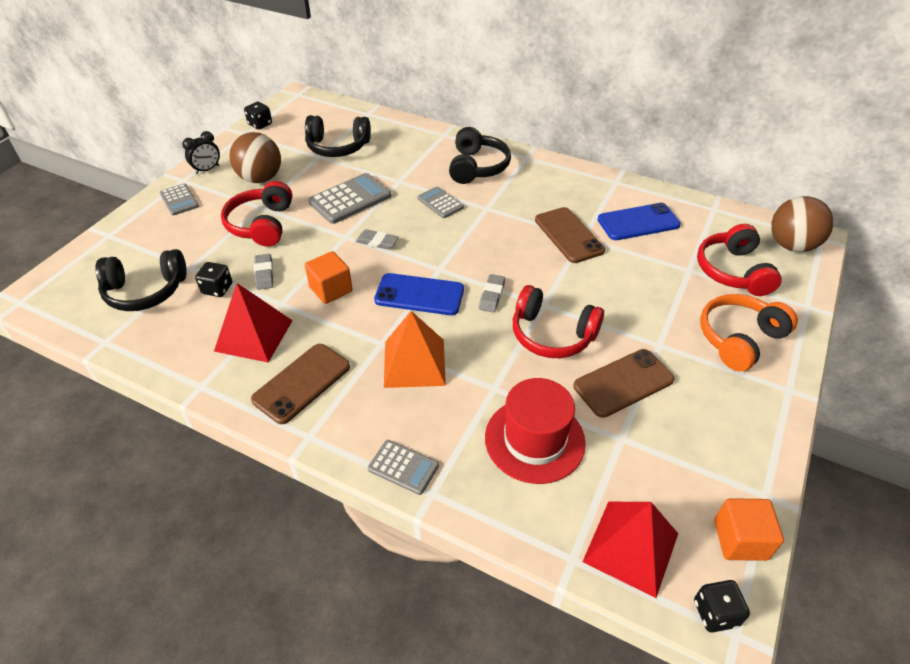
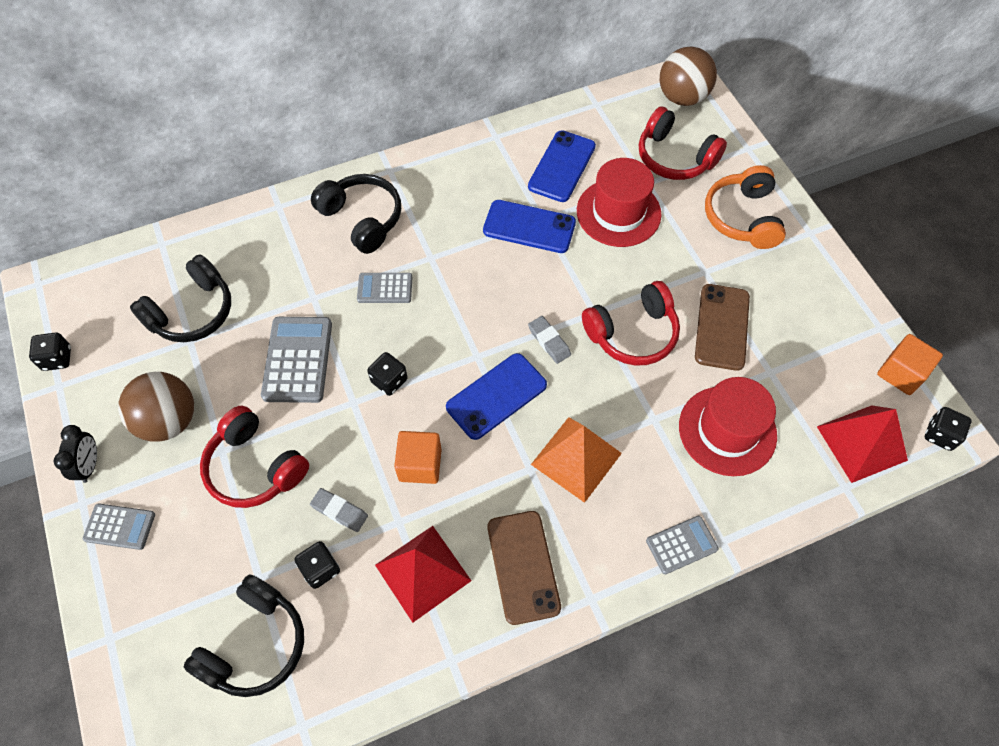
camera: 50 degrees left, 15 degrees up
grey eraser [355,229,399,250] -> black dice [367,352,408,396]
brown phone [535,207,605,263] -> blue phone [483,200,576,253]
none -> red hat [577,158,662,247]

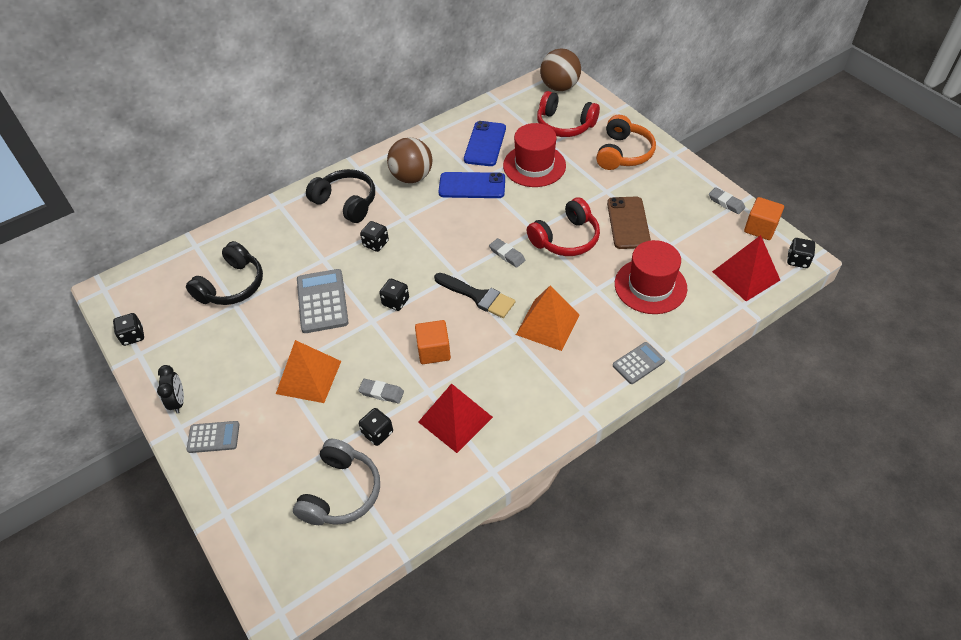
camera: 10 degrees left, 10 degrees down
brown ball [118,372,194,442] -> brown ball moved to [387,137,432,183]
black headphones [184,574,304,697] -> grey headphones [293,439,380,525]
red headphones [200,406,309,508] -> orange pyramid [276,340,341,403]
grey calculator [357,273,413,303] -> black dice [360,221,389,252]
blue phone [446,353,547,440] -> black brush [434,273,516,318]
brown phone [487,511,561,625] -> none
orange headphones [705,165,786,249] -> orange headphones turned 150 degrees counterclockwise [596,115,656,170]
none -> grey eraser [709,187,745,214]

